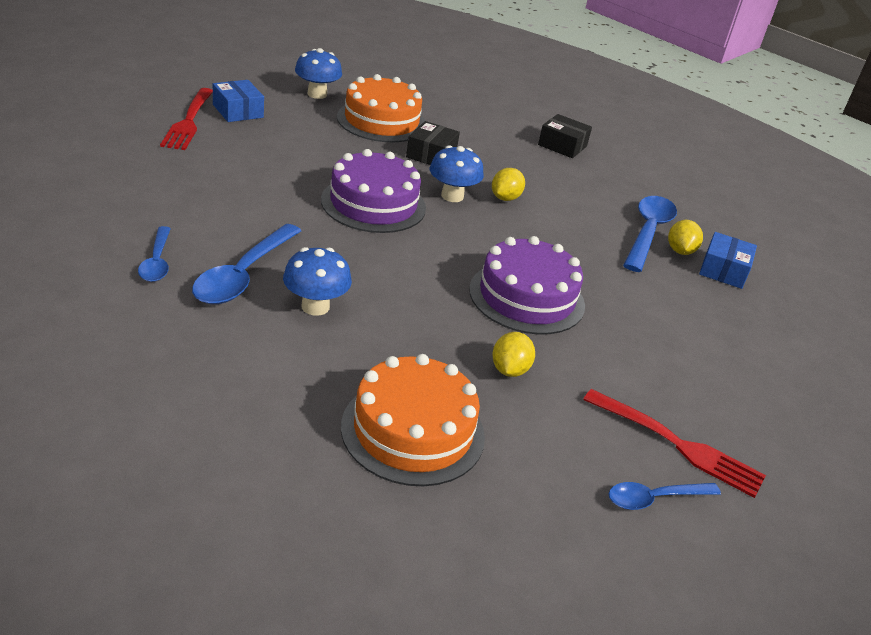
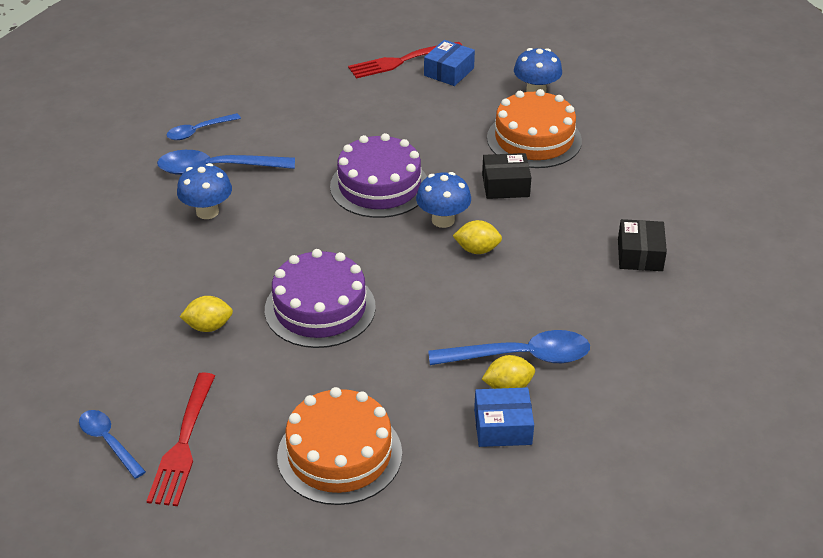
camera: 70 degrees right, 5 degrees up
orange cake [341,354,485,486] -> orange cake moved to [277,387,402,505]

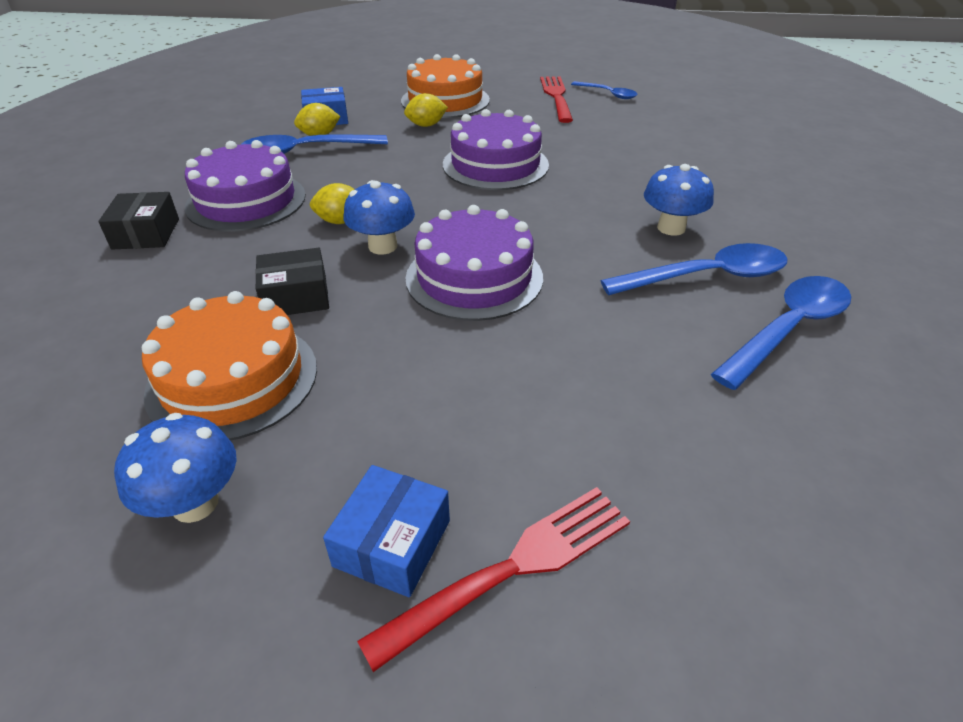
camera: 170 degrees right, 0 degrees up
blue spoon [167,113,241,140] -> blue spoon [711,276,851,390], size x1.67
yellow lemon [180,296,233,332] -> yellow lemon moved to [404,93,448,127]
none -> purple cake [185,140,306,232]

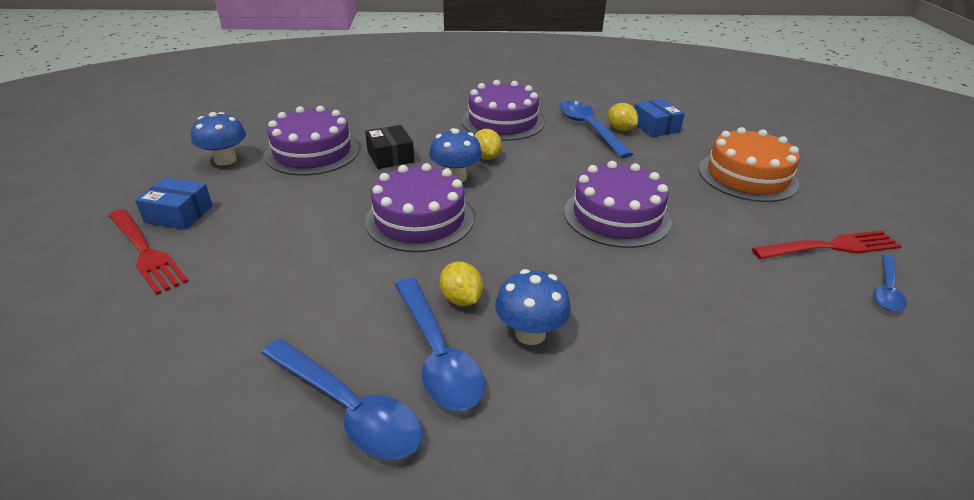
camera: 80 degrees right, 5 degrees down
black box [98,192,179,250] -> none
orange cake [142,291,317,440] -> purple cake [265,106,359,176]
yellow lemon [404,93,448,127] -> yellow lemon moved to [440,262,483,306]

